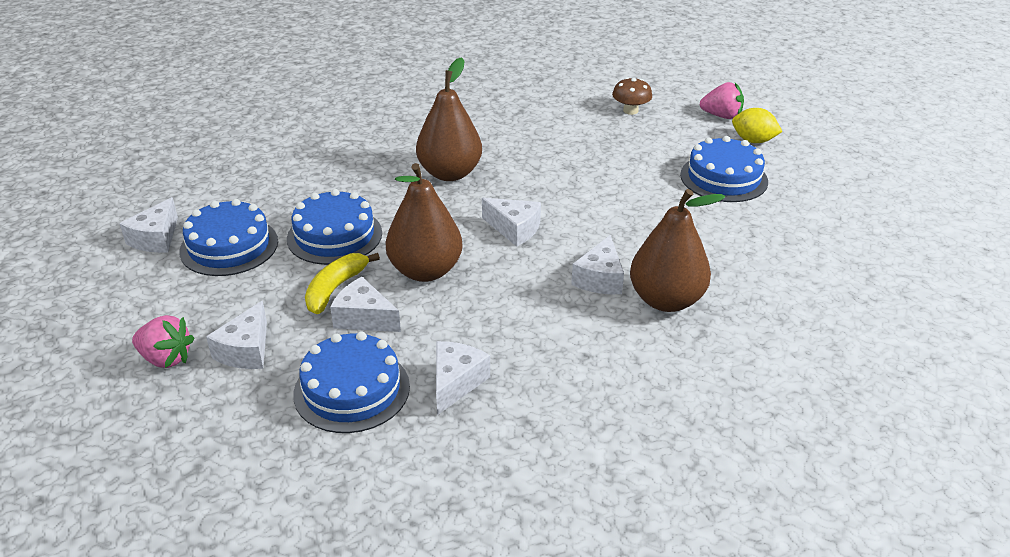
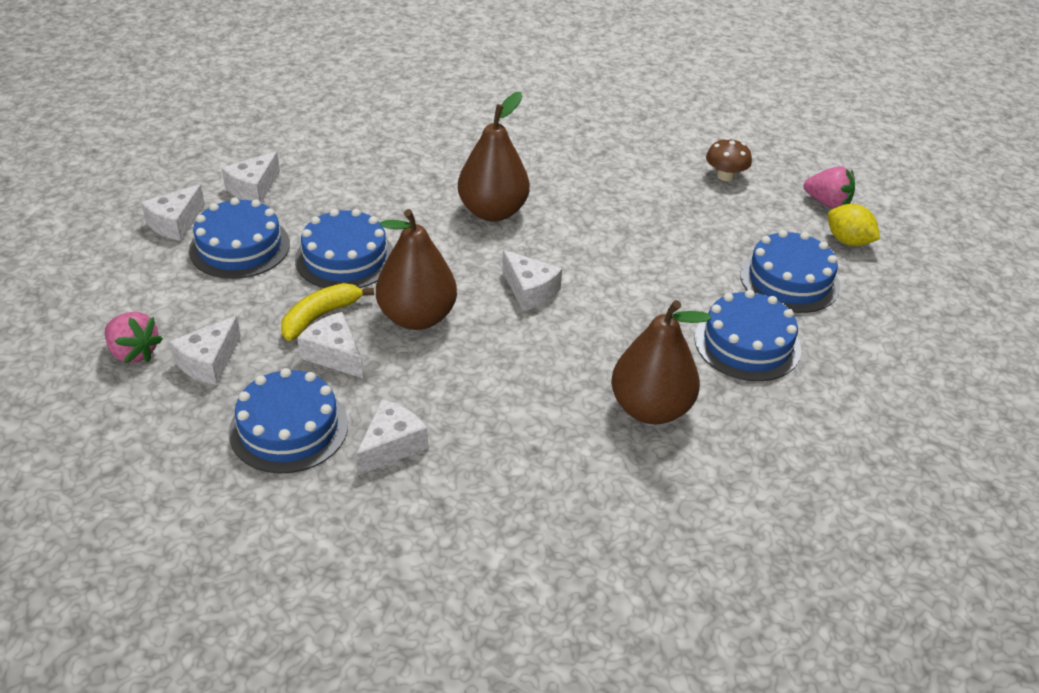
camera: 15 degrees right, 5 degrees up
white cheese [571,235,624,294] -> white cheese moved to [222,151,280,203]
none -> blue cake [695,290,801,381]

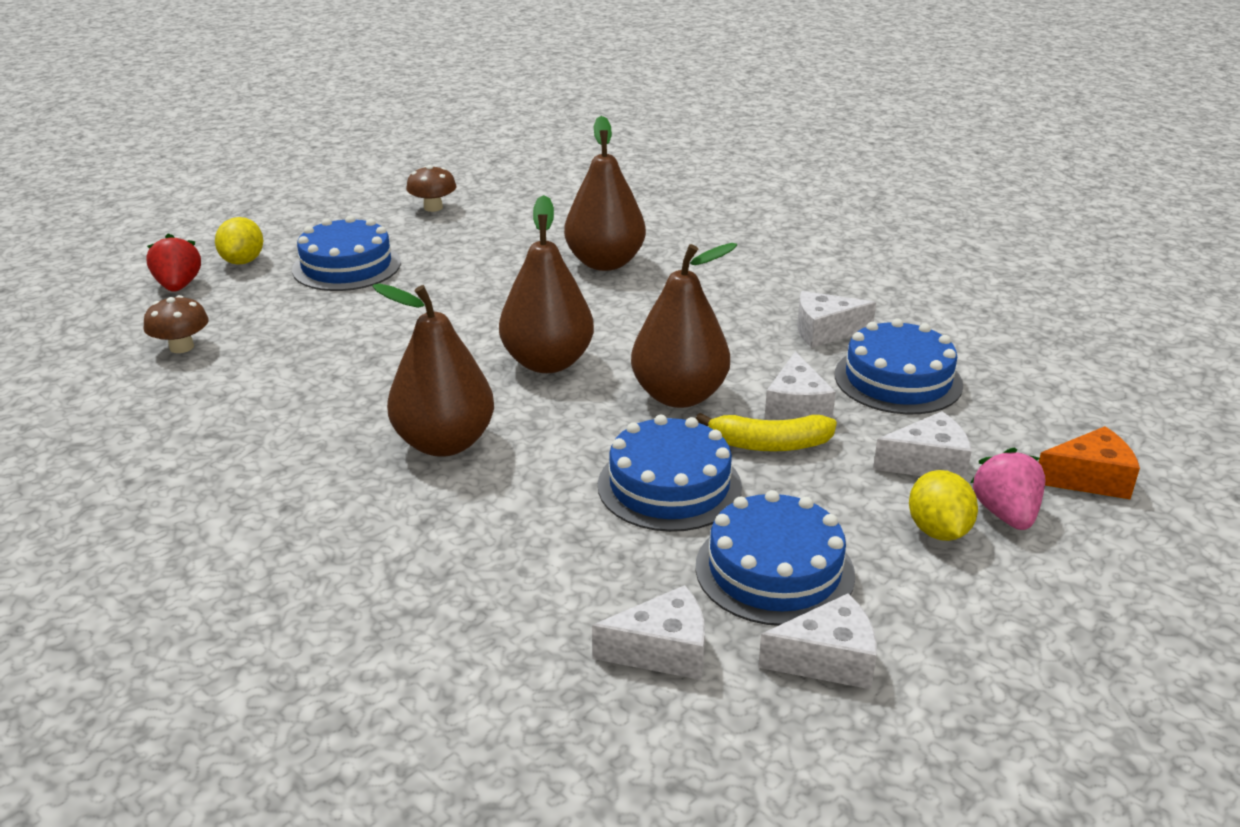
camera: 130 degrees left, 10 degrees down
white cheese [502,250,562,311] -> brown pear [499,195,594,373]
blue cake [695,290,801,381] -> none
pink strawberry [804,166,855,209] -> red strawberry [146,233,201,292]
none -> brown mushroom [406,165,456,212]
none -> yellow lemon [909,470,978,541]
none -> orange cheese [1039,426,1140,500]

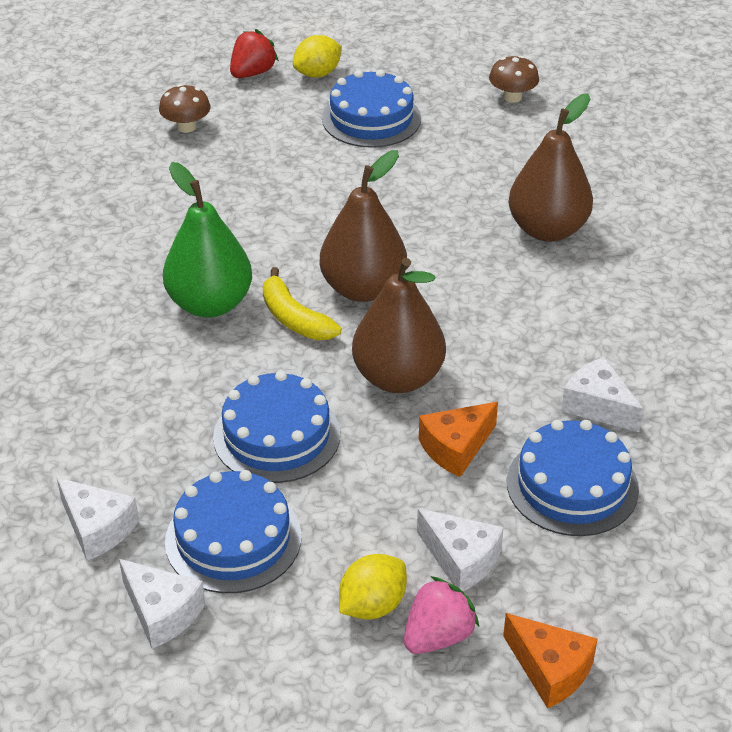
camera: 50 degrees right, 10 degrees up
brown pear [373,283,494,457] -> green pear [163,162,252,317]
yellow banana [696,413,837,451] -> yellow banana moved to [263,267,341,340]
white cheese [764,351,836,420] -> orange cheese [419,402,498,477]

